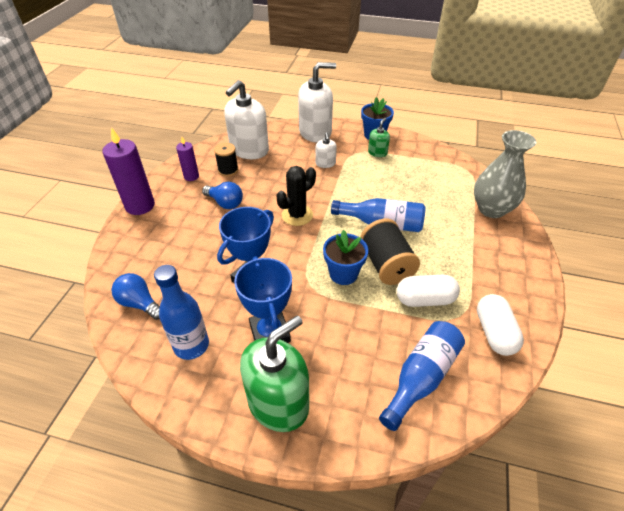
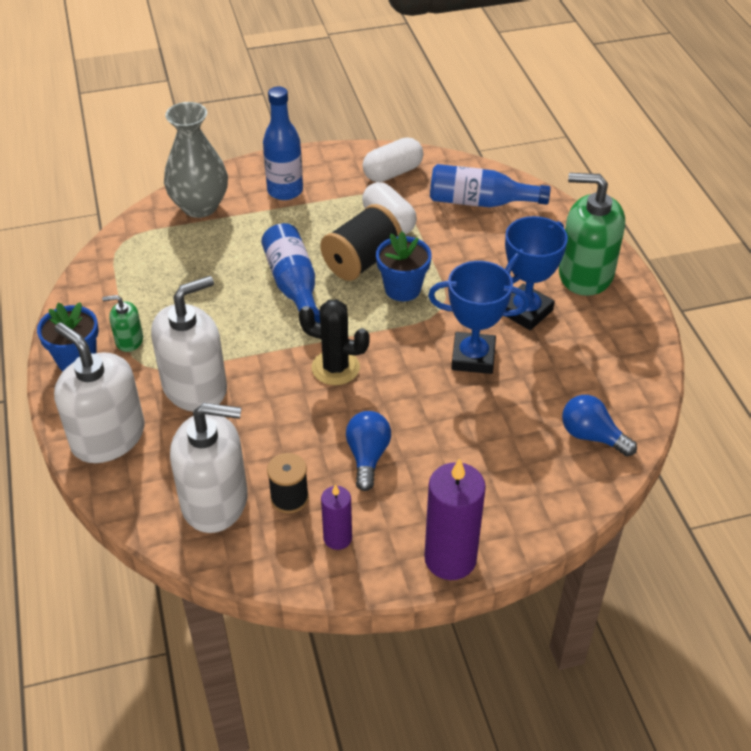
camera: 120 degrees left, 0 degrees up
blue light bulb [112,273,160,320] -> blue light bulb turned 120 degrees clockwise [562,395,637,456]
blue bottle [154,265,209,360] -> blue bottle moved to [263,87,303,200]
white soap dispenser [315,132,337,168] -> white soap dispenser [151,276,227,412], size x2.10

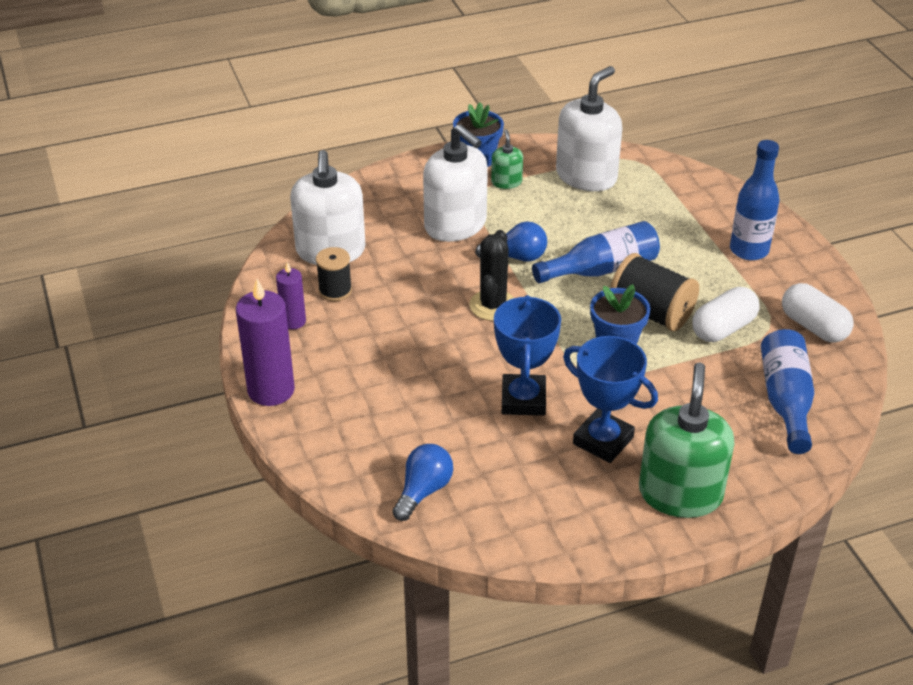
camera: 85 degrees right, 5 degrees down
white soap dispenser [54,322,144,463] -> white soap dispenser moved to [556,66,622,191]
grey vase [164,102,228,218] -> none
blue light bulb [346,411,391,491] -> blue light bulb moved to [475,222,547,262]

